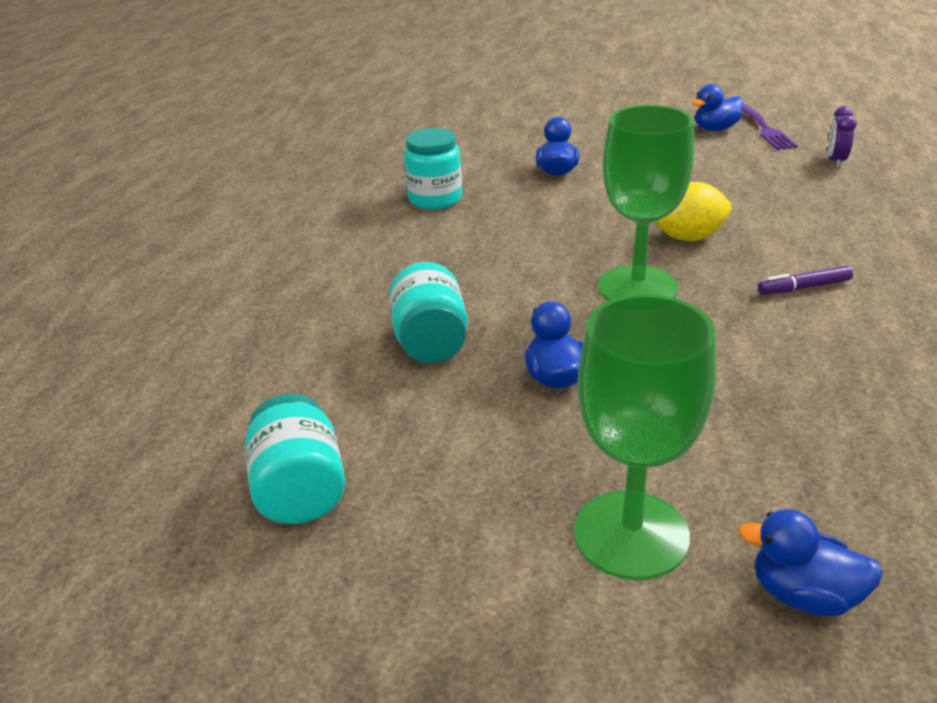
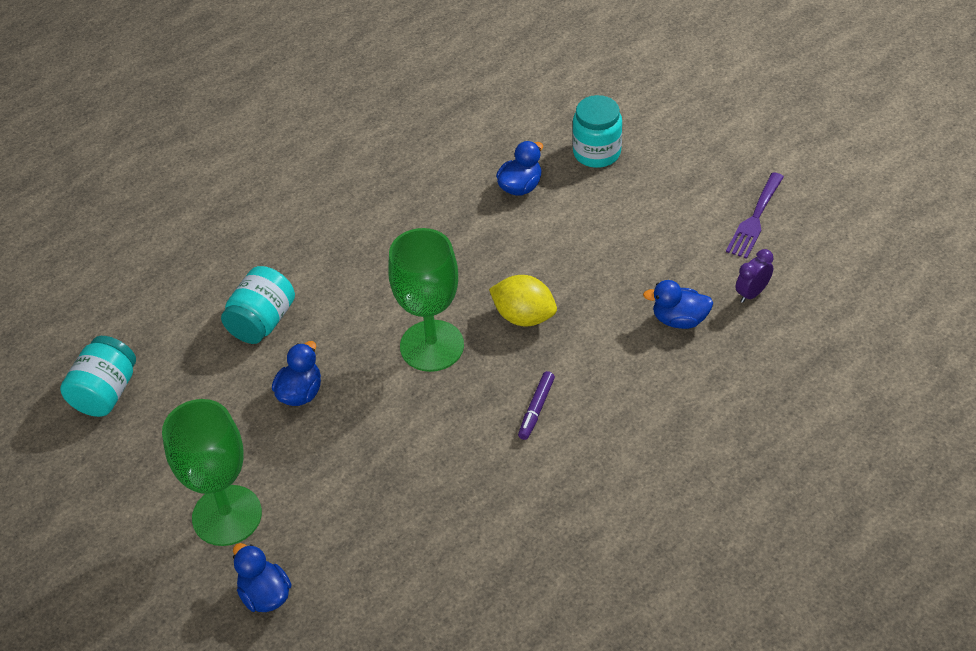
camera: 35 degrees right, 15 degrees up
turquoise jar [404,128,462,209] -> turquoise jar moved to [573,95,622,168]
blue duck [692,84,743,131] -> blue duck moved to [643,280,713,329]
purple marker [758,266,853,295] -> purple marker turned 90 degrees counterclockwise [518,371,555,440]

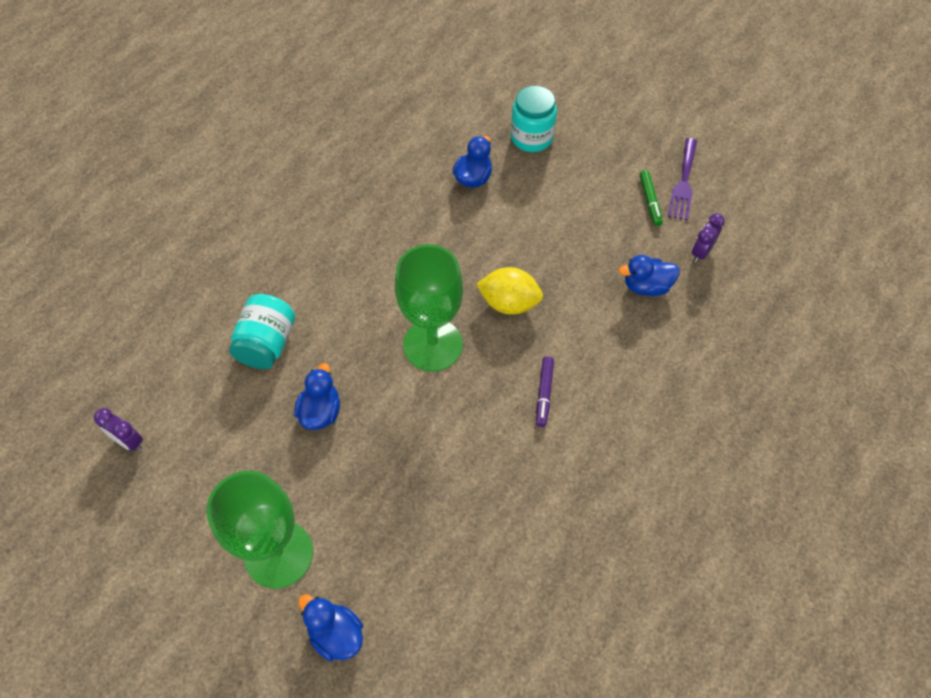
camera: 15 degrees left, 10 degrees up
turquoise jar [60,336,136,417] -> purple clock [94,408,143,451]
none -> green marker [640,170,663,226]

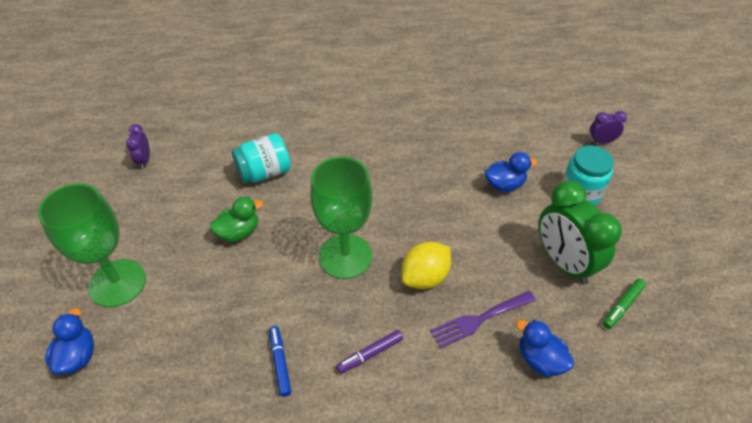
camera: 50 degrees right, 10 degrees down
blue duck [294,363,340,430] -> green duck [210,197,263,242]
yellow lemon [476,267,543,315] -> yellow lemon turned 75 degrees clockwise [402,242,451,289]
purple fork [668,138,697,221] -> purple fork moved to [430,291,536,348]
purple clock [692,214,725,263] -> purple clock moved to [590,111,627,143]
none -> blue marker [269,326,291,397]
none -> green clock [539,181,622,285]

